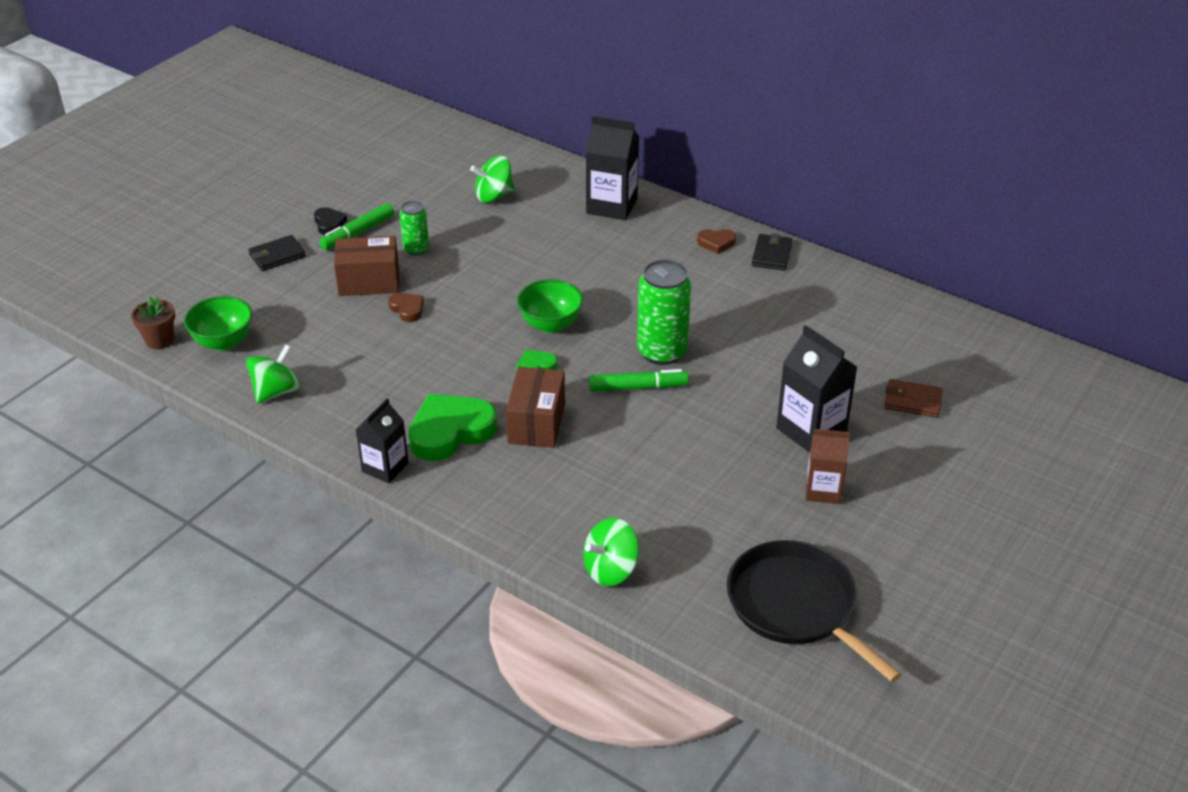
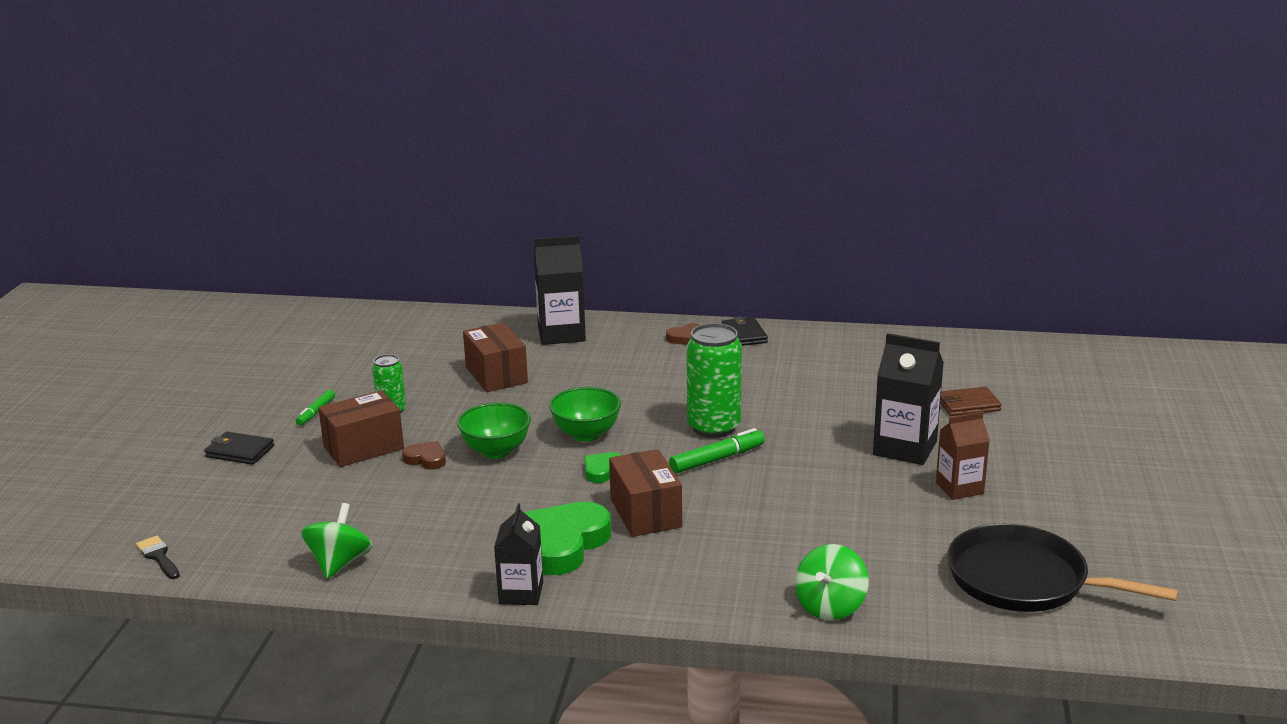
camera: 25 degrees left, 15 degrees down
brown flower pot [131,296,175,349] -> black brush [136,536,180,579]
green bowl [184,296,253,351] -> green bowl moved to [457,403,531,459]
black wallet [248,235,306,271] -> black wallet turned 75 degrees clockwise [204,432,274,465]
black heart [314,207,347,235] -> none
green marker [319,203,394,250] -> green marker [296,390,335,426], size x0.63
green spinning top [470,155,515,203] -> none
none -> brown box [463,322,528,392]

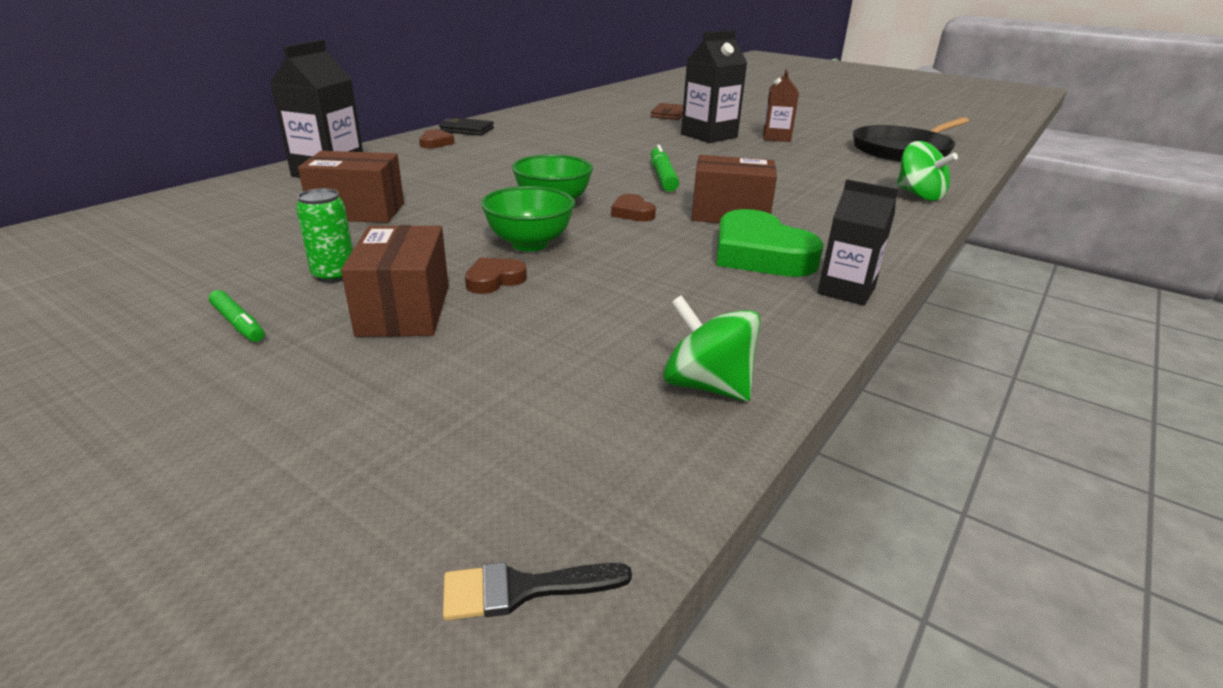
camera: 65 degrees left, 5 degrees up
black wallet [204,432,274,465] -> none
green heart [584,452,621,483] -> brown heart [611,194,656,222]
green can [687,323,742,438] -> none

